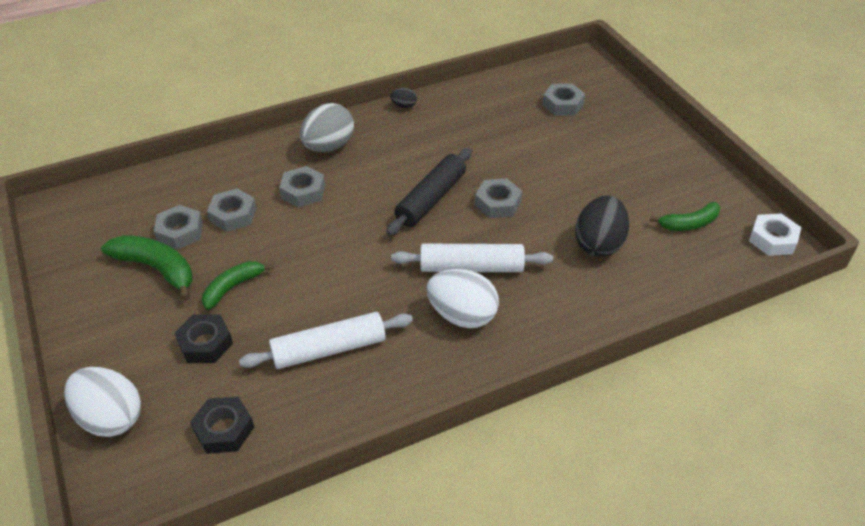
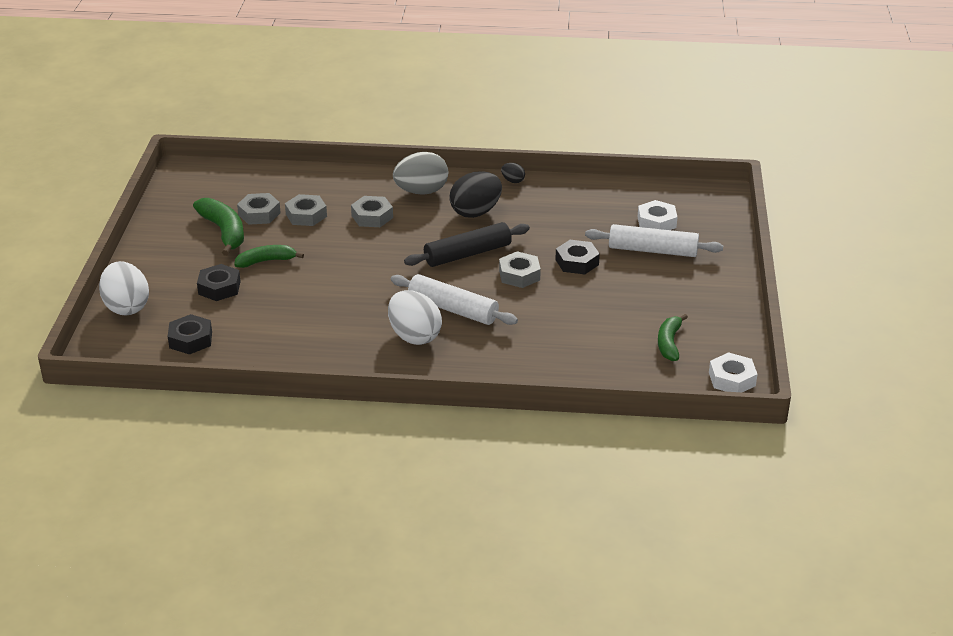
camera: 30 degrees right, 10 degrees down
white rolling pin [239,312,413,369] -> white rolling pin moved to [585,224,723,257]
grey nut [542,84,585,116] -> white nut [638,200,677,230]
black egg [575,196,629,257] -> black egg moved to [449,171,502,218]
green banana [650,202,721,231] -> green banana turned 90 degrees clockwise [658,314,688,361]
none -> black nut [555,240,600,274]

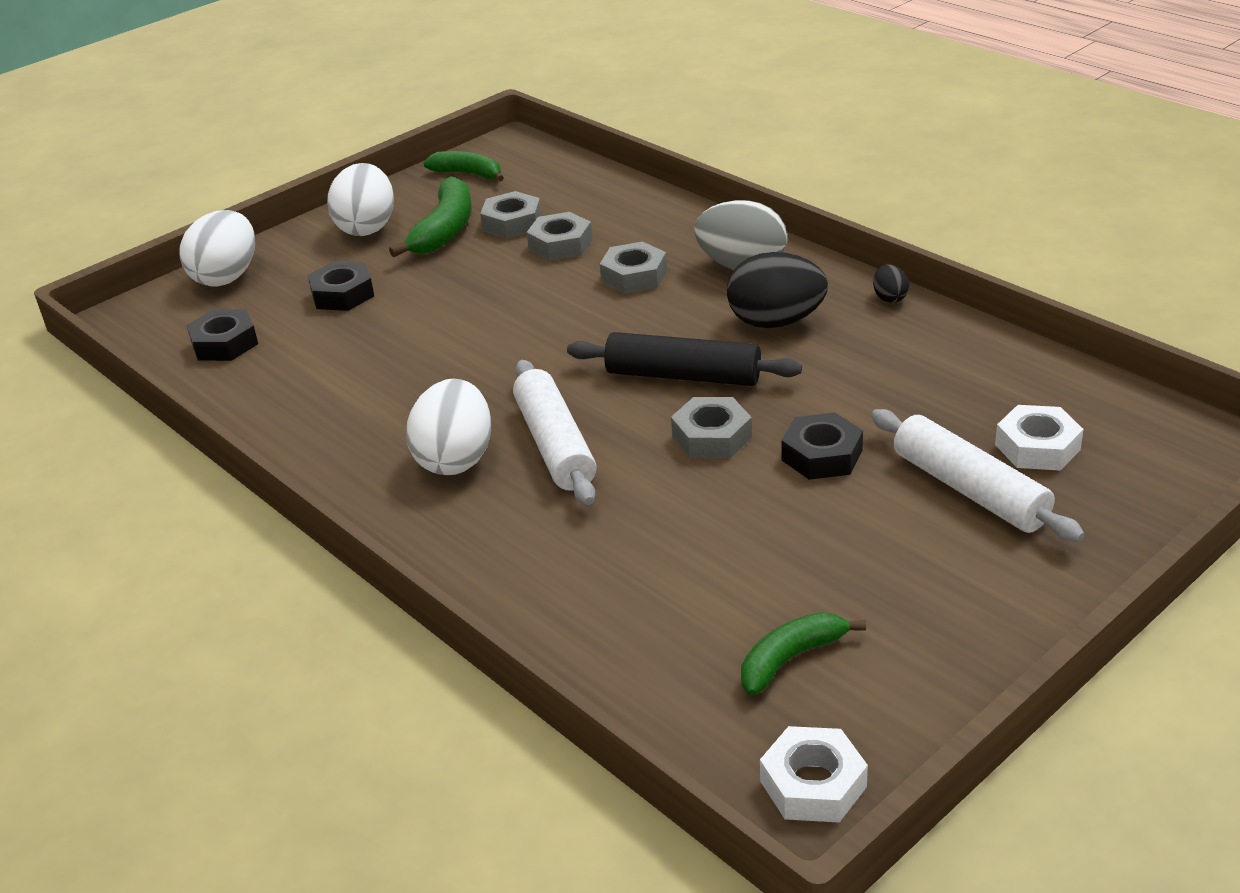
camera: 45 degrees right, 0 degrees up
green banana [234,245,304,268] -> green banana moved to [424,151,504,181]
none -> white egg [327,163,394,236]

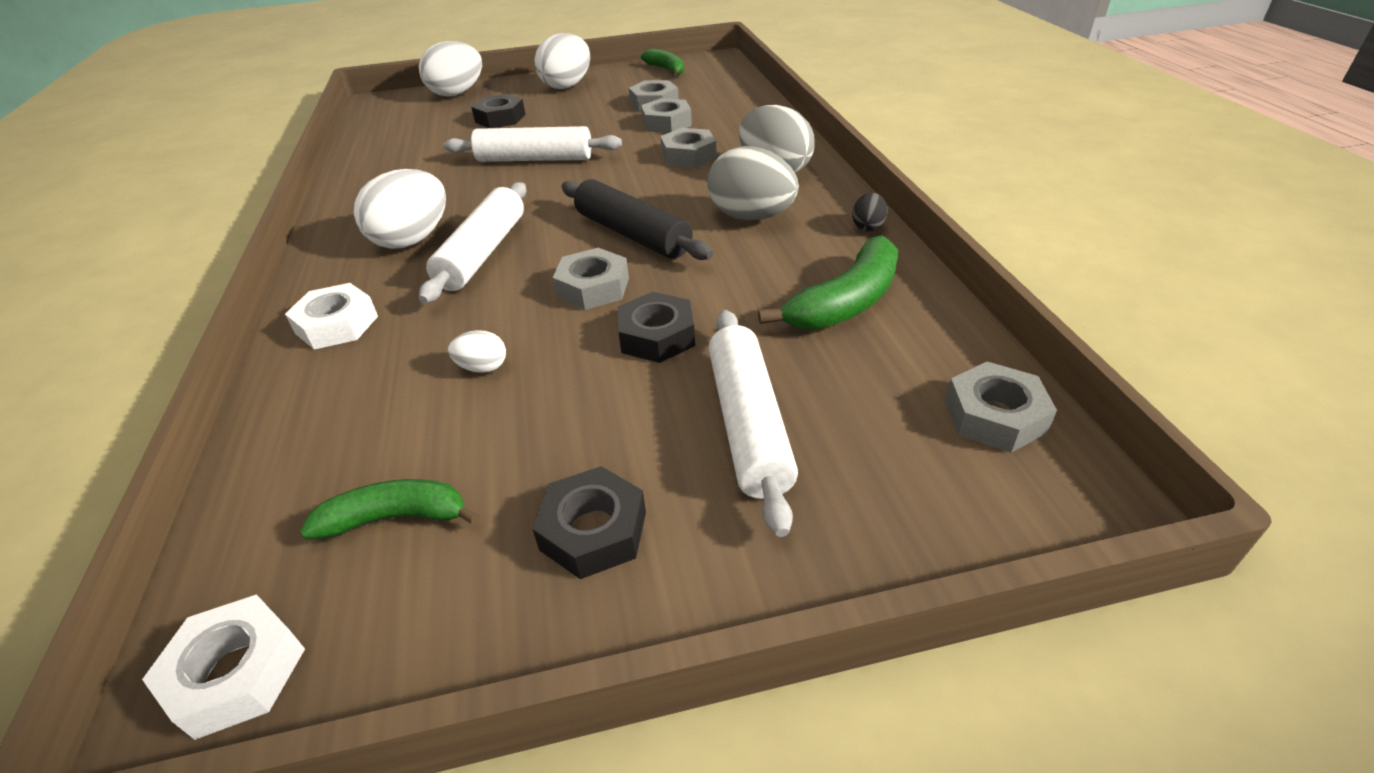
camera: 30 degrees right, 5 degrees up
black nut [186,309,258,361] -> black nut moved to [533,466,646,579]
green banana [389,176,472,257] -> green banana moved to [758,235,898,330]
black egg [727,252,828,328] -> grey egg [707,146,799,220]
white nut [995,405,1084,470] -> white nut moved to [285,283,378,350]
none -> white rolling pin [443,126,622,162]
none -> white egg [448,330,506,373]
none -> grey nut [945,362,1057,453]

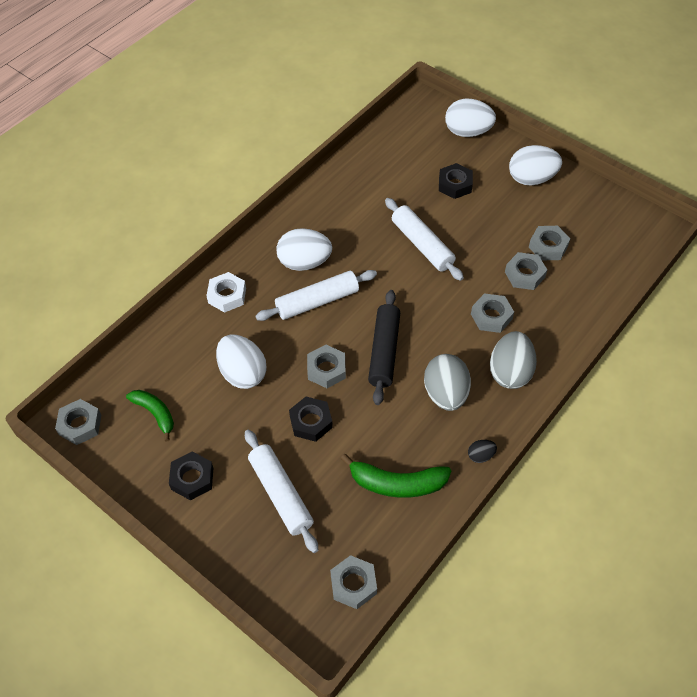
camera: 50 degrees right, 15 degrees up
white nut [142,594,305,740] -> grey nut [55,399,101,445]
white egg [448,330,506,373] -> white egg [216,334,267,389], size x2.15
green banana [641,49,684,76] -> none
white rolling pin [708,310,798,537] -> white rolling pin turned 75 degrees counterclockwise [245,430,318,553]

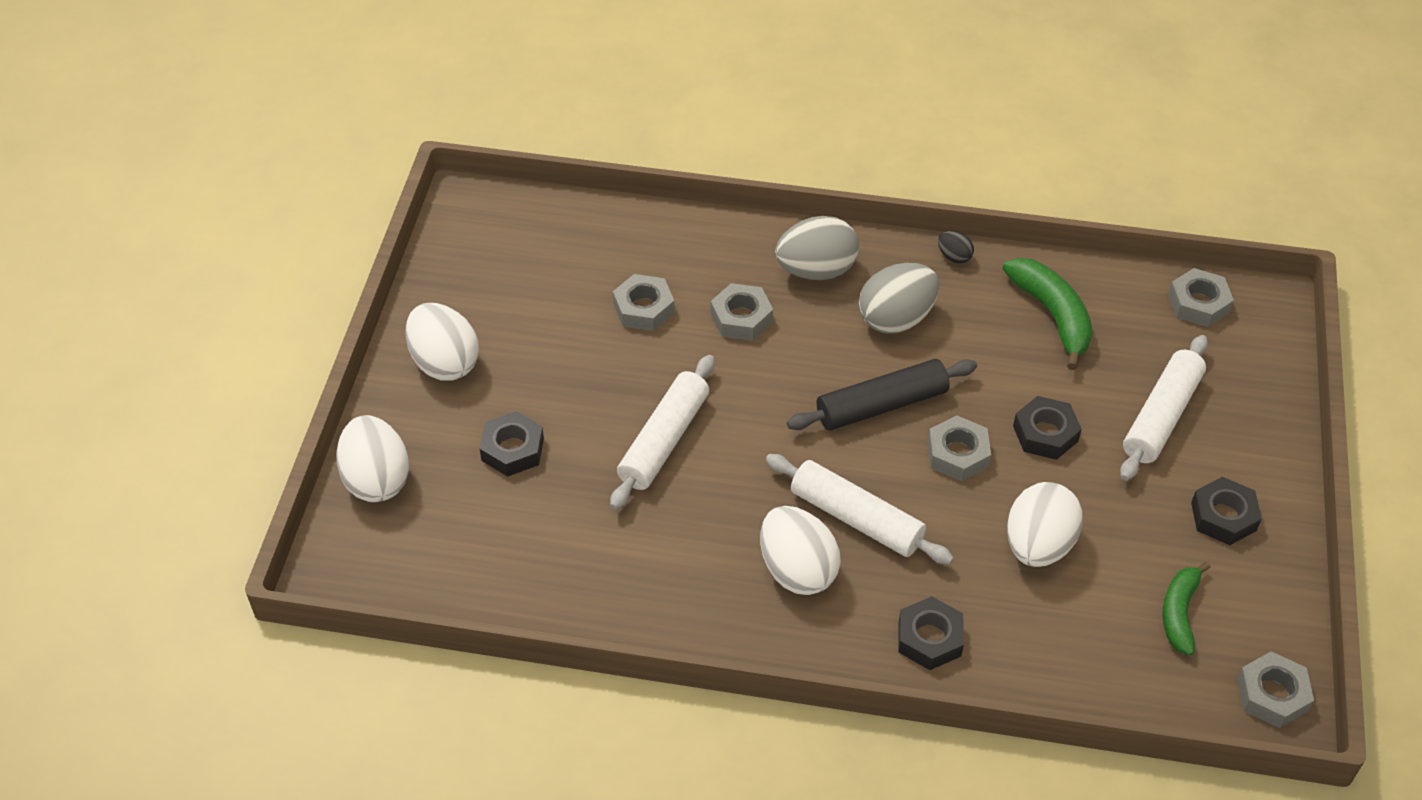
camera: 120 degrees left, 5 degrees down
white nut [207,272,246,313] -> black nut [898,596,964,670]
grey nut [529,226,570,260] -> none

